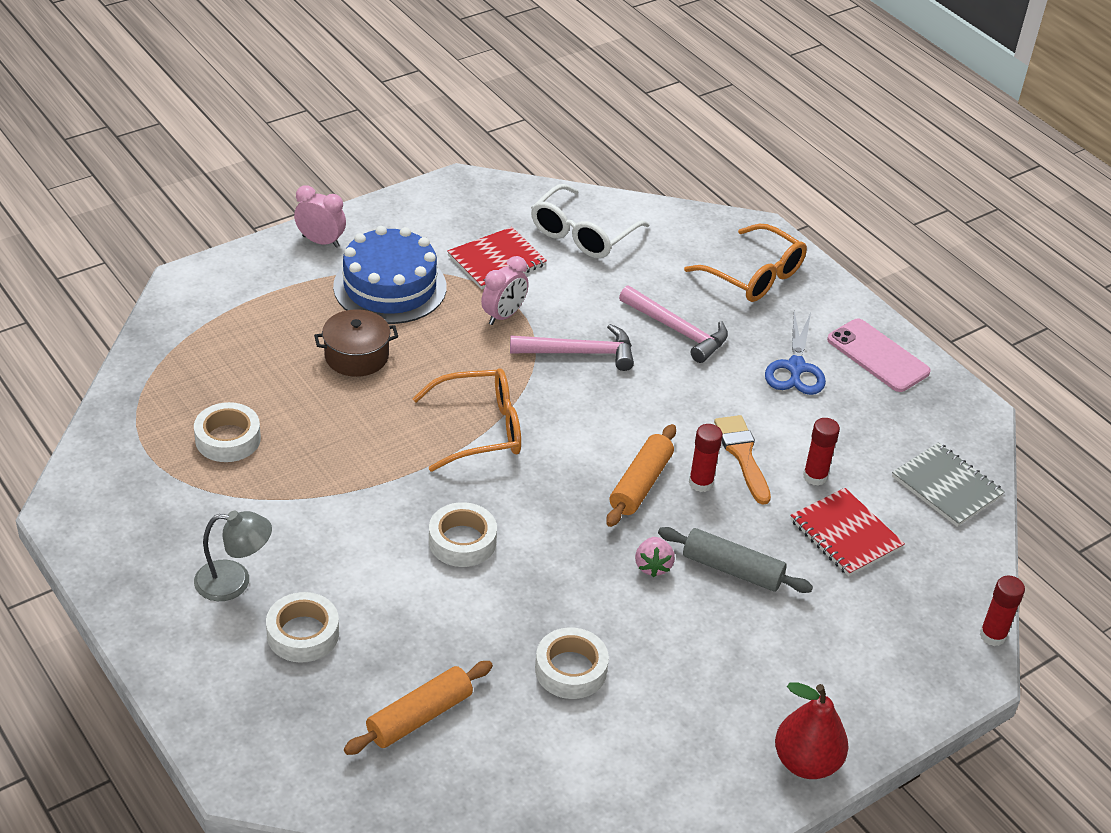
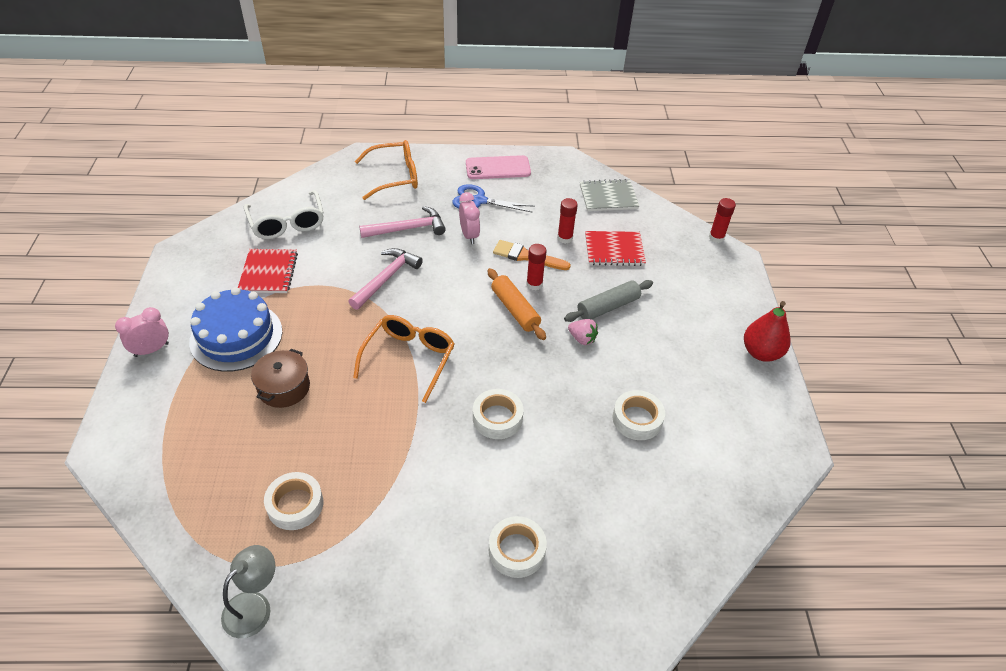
camera: 55 degrees left, 5 degrees up
grey lamp [194,511,272,601] -> grey lamp moved to [221,545,276,638]
orange rolling pin [344,661,493,755] -> none
pink clock [481,256,528,325] -> pink clock moved to [459,192,480,244]
blue scissors [765,312,826,395] -> blue scissors turned 150 degrees clockwise [452,184,535,213]

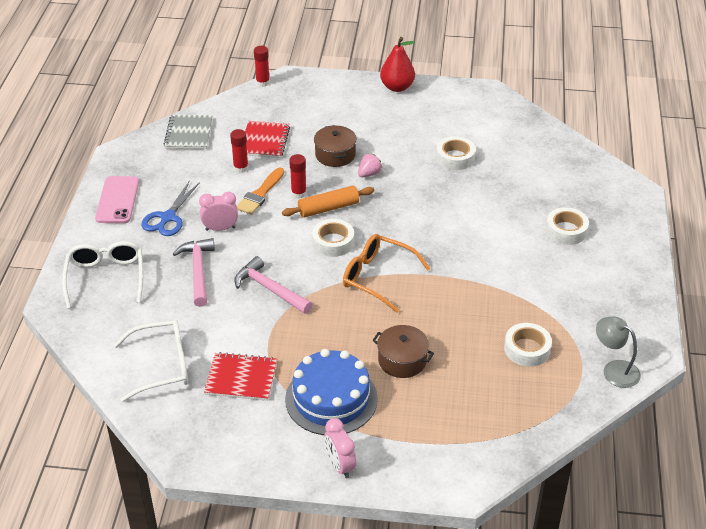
camera: 80 degrees left, 5 degrees down
orange glasses [355,140,418,200] -> white glasses [62,241,143,309]
white tape [473,389,524,439] -> white tape moved to [312,219,354,257]
grey rolling pin [564,280,653,322] -> brown pot [314,125,357,167]

